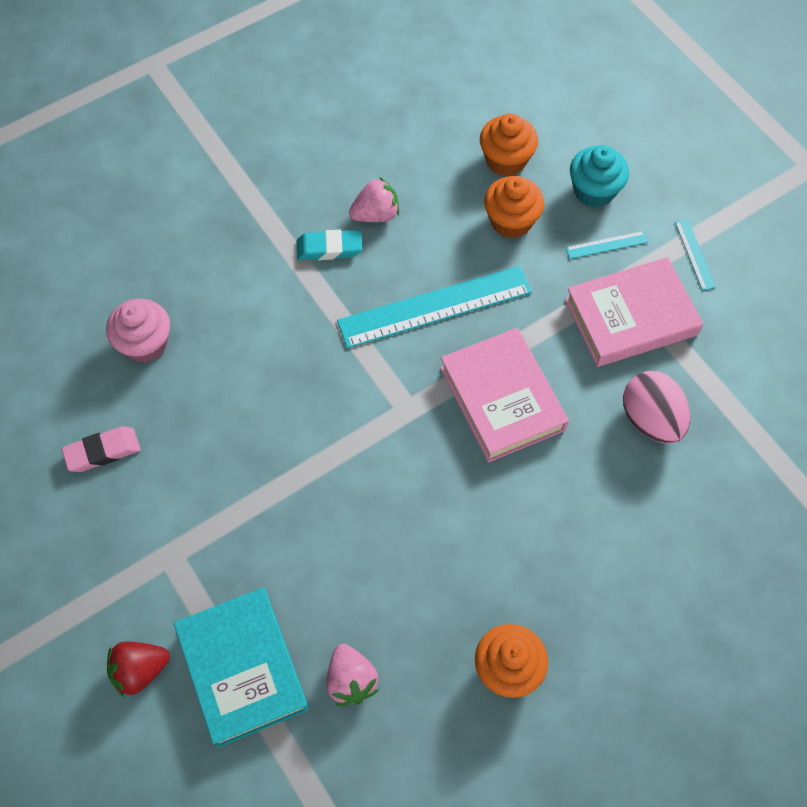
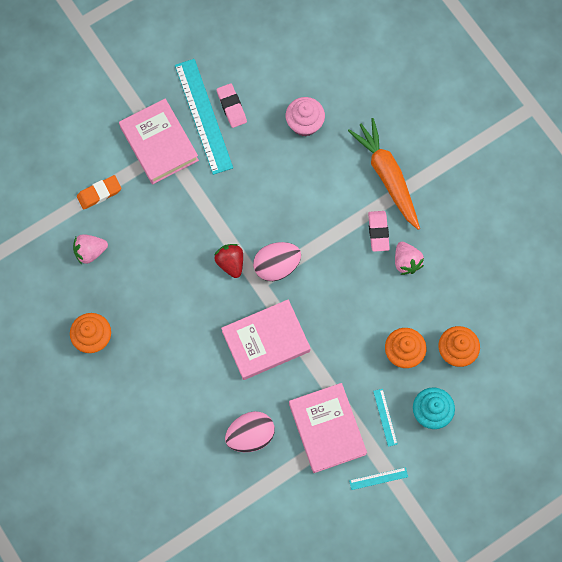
camera: 90 degrees right, 10 degrees up
red strawberry [107,642,170,697] -> red strawberry moved to [215,244,243,278]
turquoise book [174,588,309,748] -> orange eraser [77,175,122,210]
turquoise eraser [297,229,362,260] -> pink eraser [368,211,390,252]
turquoise ruler [337,266,532,348] -> turquoise ruler moved to [175,59,233,175]
none -> pink book [119,99,199,184]
none -> pink egg [253,242,301,281]
none -> orange carrot [348,118,420,230]

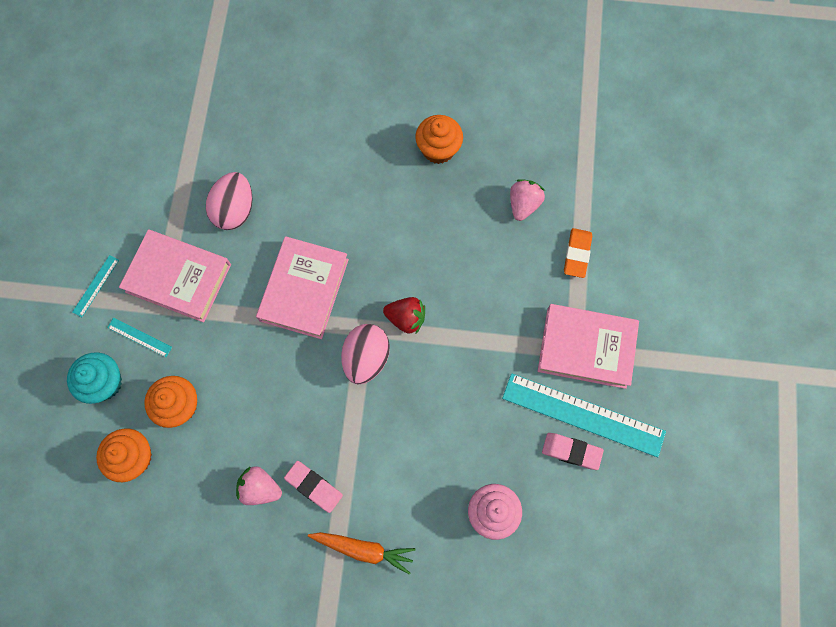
camera: 130 degrees right, 0 degrees up
orange carrot [348,118,420,230] -> orange carrot [308,532,416,575], size x0.64

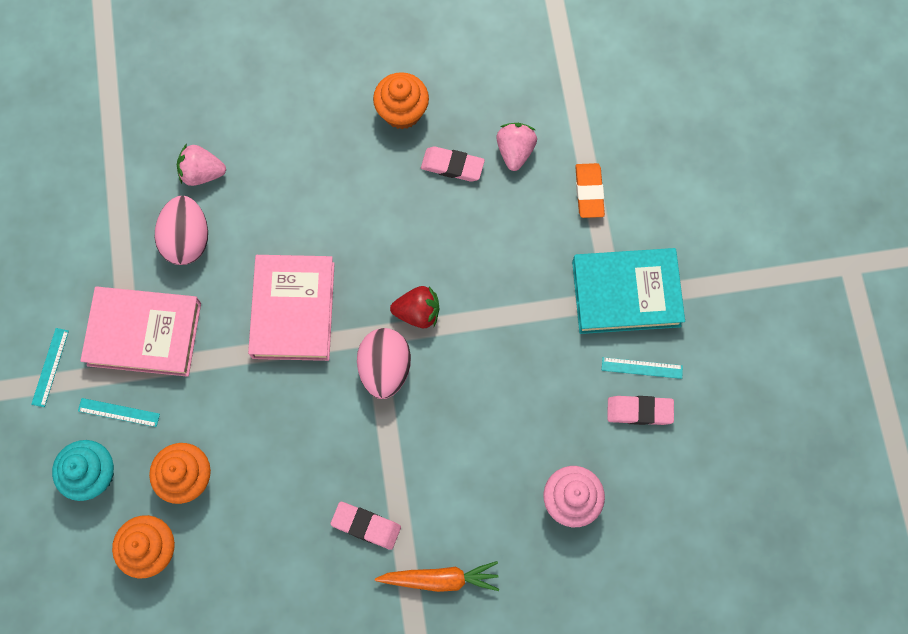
camera: 15 degrees left, 0 degrees up
pink strawberry [236,466,282,505] -> pink strawberry moved to [177,144,226,186]
turquoise ruler [502,373,666,457] -> turquoise ruler [602,357,683,379], size x0.43
pink book [538,304,639,389] -> turquoise book [572,248,685,334]
none -> pink eraser [421,146,485,182]

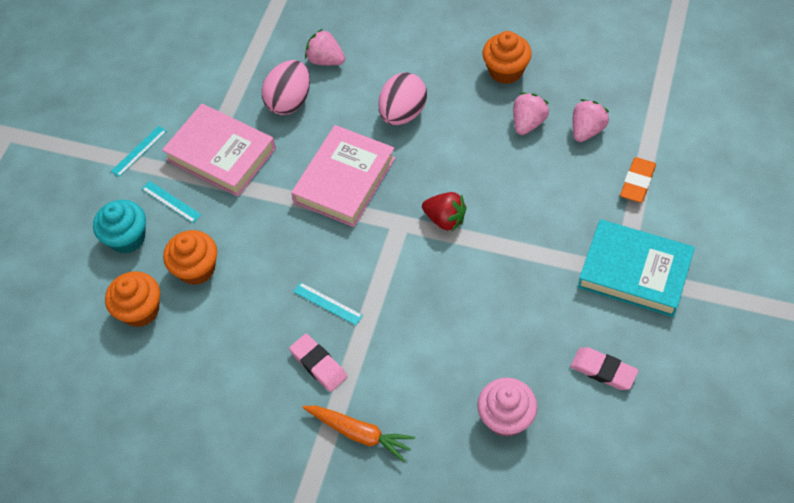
camera: 30 degrees right, 15 degrees down
pink egg [357,328,411,399] -> pink egg moved to [378,72,427,125]
pink eraser [421,146,485,182] -> pink strawberry [513,93,549,135]
turquoise ruler [602,357,683,379] -> turquoise ruler moved to [293,282,363,325]

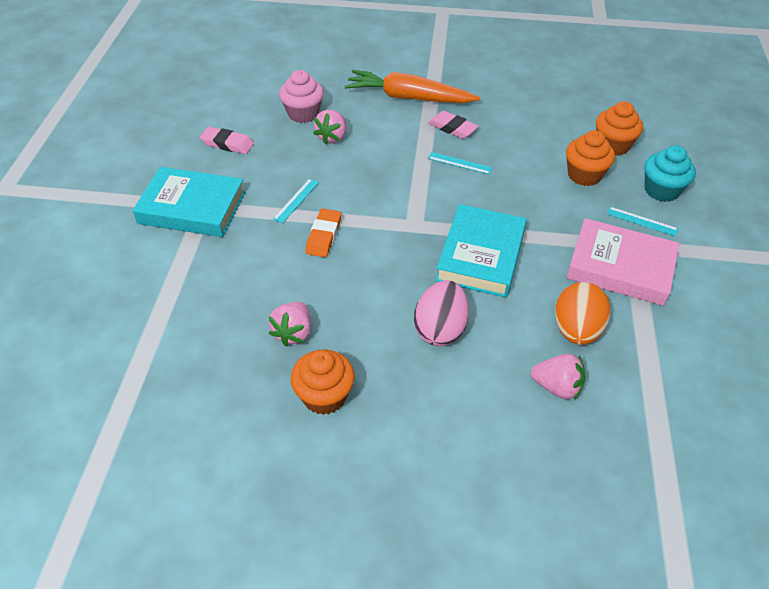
camera: 165 degrees right, 10 degrees down
turquoise ruler [111,126,167,177] -> turquoise ruler moved to [273,179,319,223]
pink egg [262,60,310,115] -> orange egg [555,282,611,345]
pink book [291,125,395,227] -> turquoise book [435,204,527,298]
orange carrot [303,406,415,462] -> orange carrot [344,70,480,103], size x1.56
red strawberry [422,192,467,231] -> none
pink strawberry [572,99,609,142] -> pink strawberry moved to [313,110,346,144]
orange eraser [620,157,656,203] -> orange eraser moved to [305,209,341,258]

